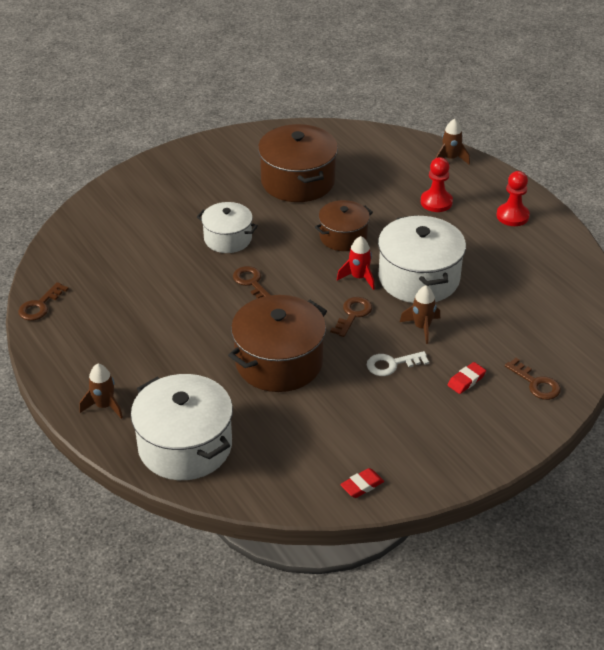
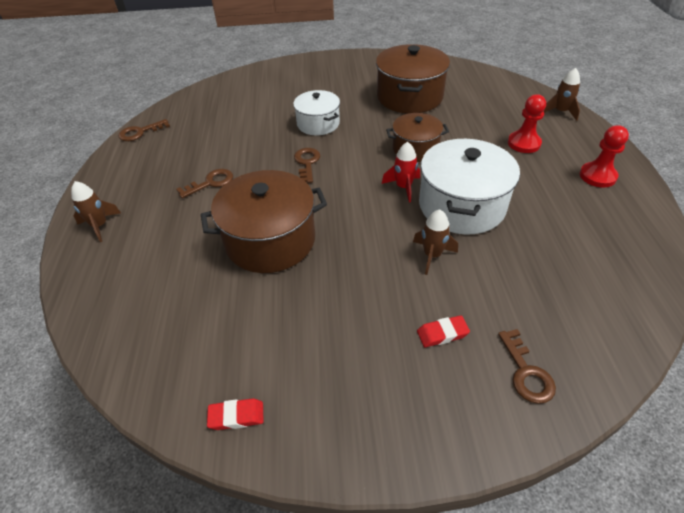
camera: 30 degrees right, 5 degrees up
white pot [131,374,233,480] -> none
brown key [330,297,372,337] -> brown key moved to [176,169,233,198]
white key [367,351,429,376] -> none

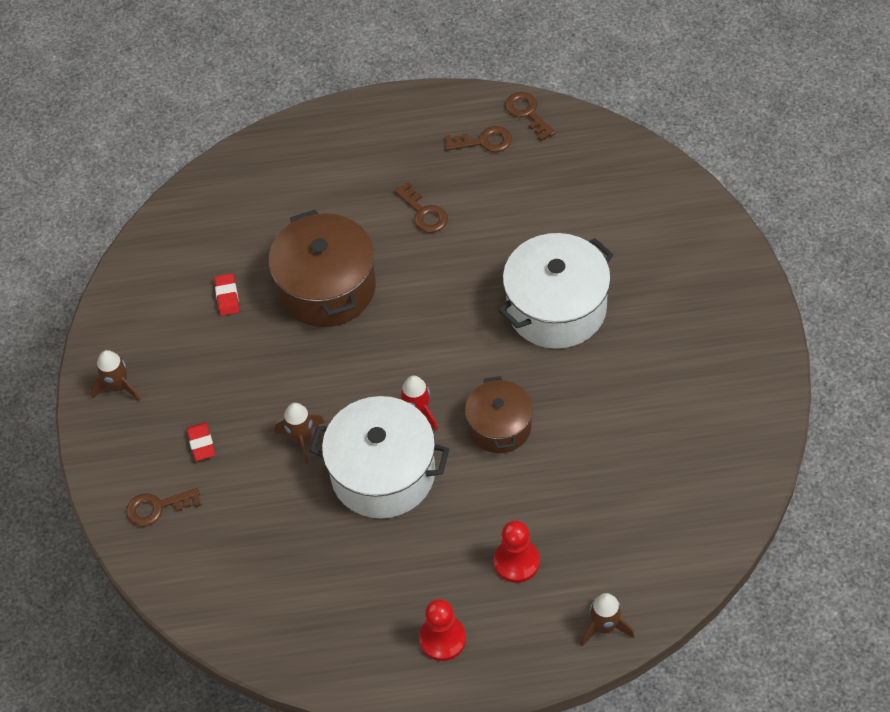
camera: 90 degrees right, 10 degrees up
brown rocket [71,181,121,242] -> brown rocket moved to [91,350,140,401]
red eraser [207,398,264,430] -> red eraser moved to [214,273,239,316]
white pot [293,90,340,135] -> white pot [499,233,614,349], size x1.64
brown key [294,148,320,183] -> brown key moved to [445,126,512,152]
brown pot [376,44,450,113] -> none

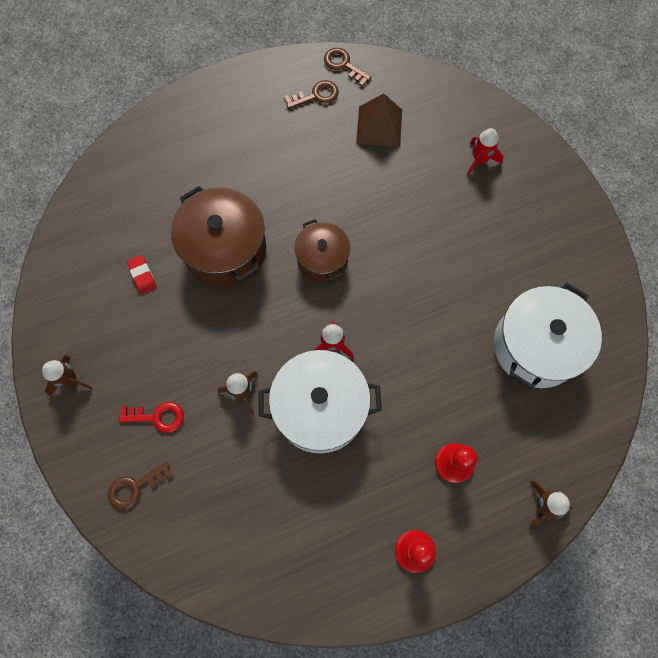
camera: 20 degrees left, 15 degrees up
red eraser [187,422,215,461] -> red key [119,402,184,433]
brown key [394,182,448,233] -> none
brown pot [465,376,533,453] -> brown pot moved to [294,219,350,282]
white pot [499,233,614,349] -> white pot moved to [494,283,602,390]
none -> brown pyramid [356,93,402,147]
none -> red rocket [467,128,504,176]

